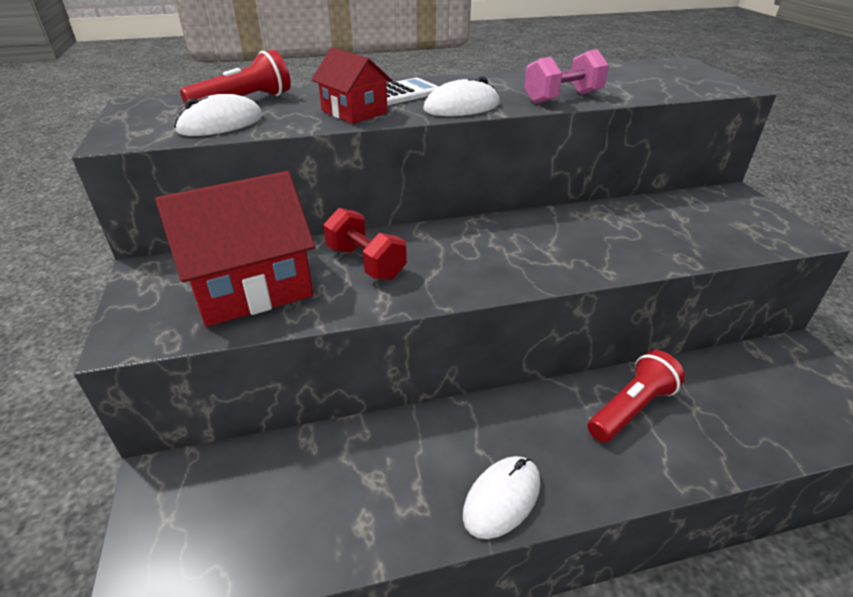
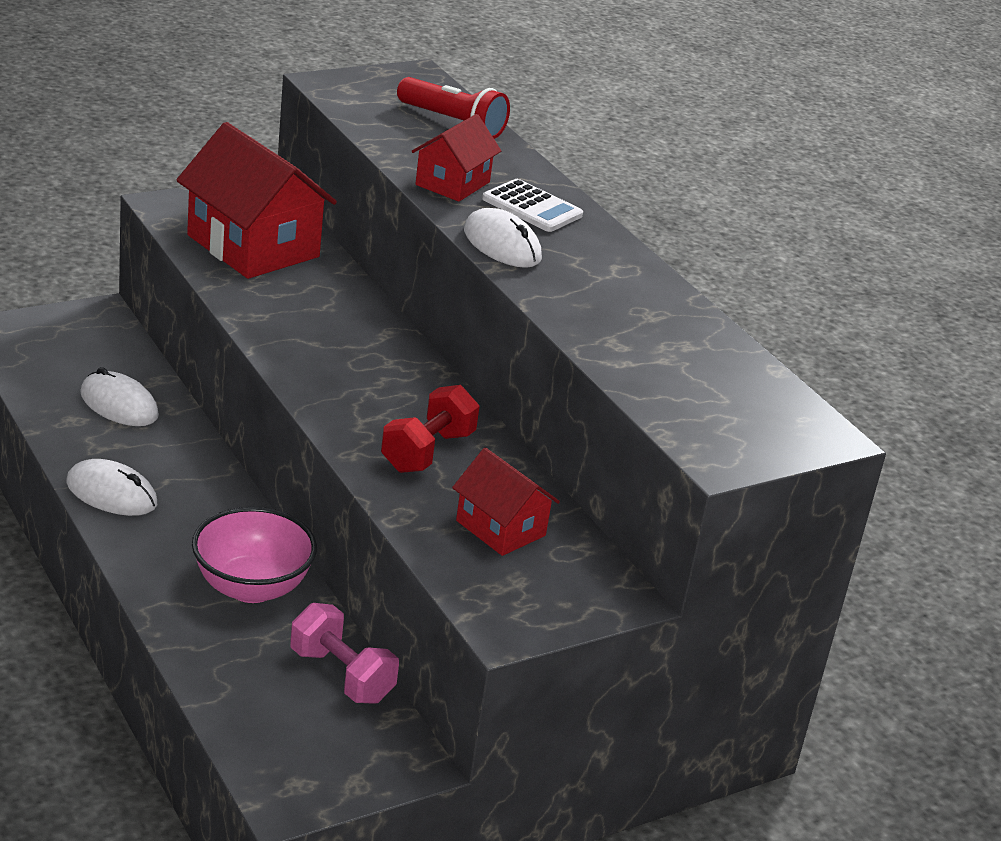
camera: 70 degrees right, 5 degrees down
white mouse [174,94,263,136] -> white mouse moved to [80,367,159,426]
red dumbbell [323,208,407,280] -> red dumbbell moved to [381,385,480,473]
pink dumbbell [524,49,609,104] -> pink dumbbell moved to [290,603,399,704]
red flashlight [588,350,685,443] -> pink bowl [192,507,317,603]
none -> red house [452,448,560,556]

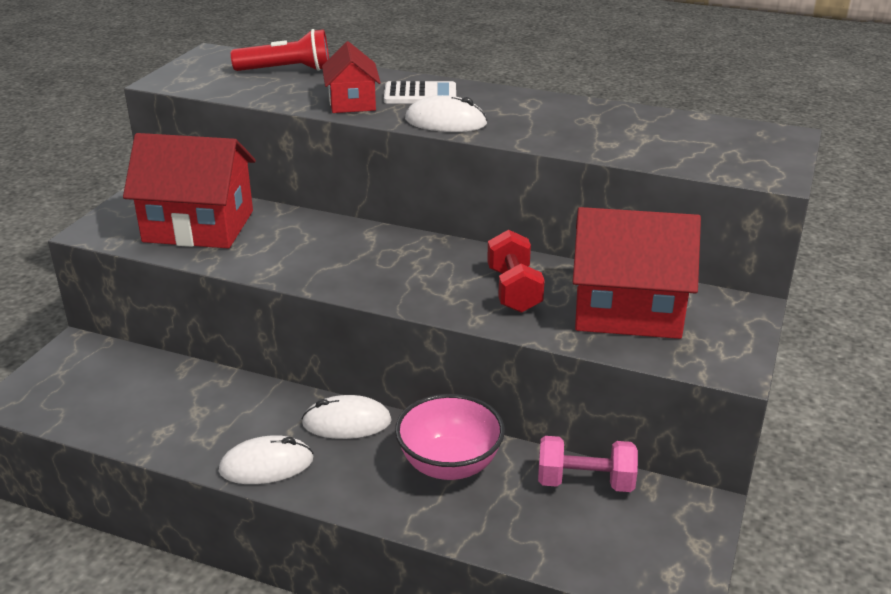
camera: 35 degrees left, 0 degrees up
white mouse [80,367,159,426] -> white mouse moved to [302,395,392,439]
red house [452,448,560,556] -> red house [573,207,701,339], size x1.81

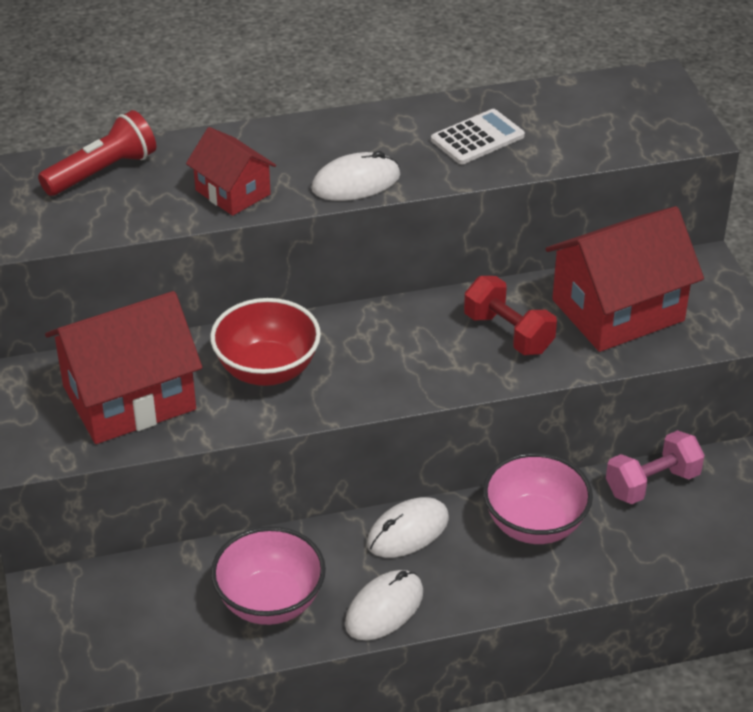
camera: 35 degrees left, 10 degrees up
white calculator [384,81,456,103] -> white calculator moved to [431,109,525,164]
none -> red bowl [210,298,321,386]
none -> pink bowl [211,526,326,625]

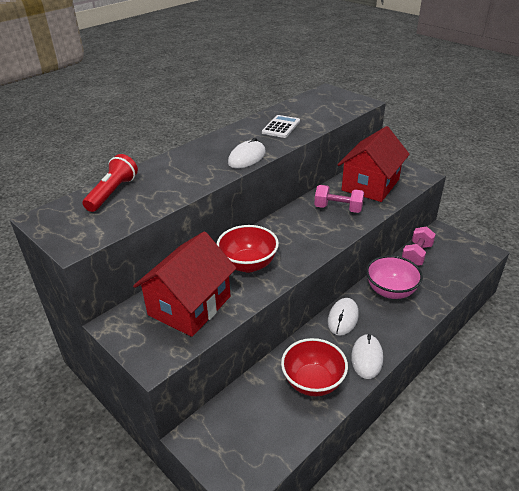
camera: 30 degrees left, 5 degrees down
red house [186,127,276,216] -> none
pink bowl [211,526,326,625] -> red bowl [281,338,348,396]
red dumbbell [464,276,557,355] -> pink dumbbell [314,185,364,213]

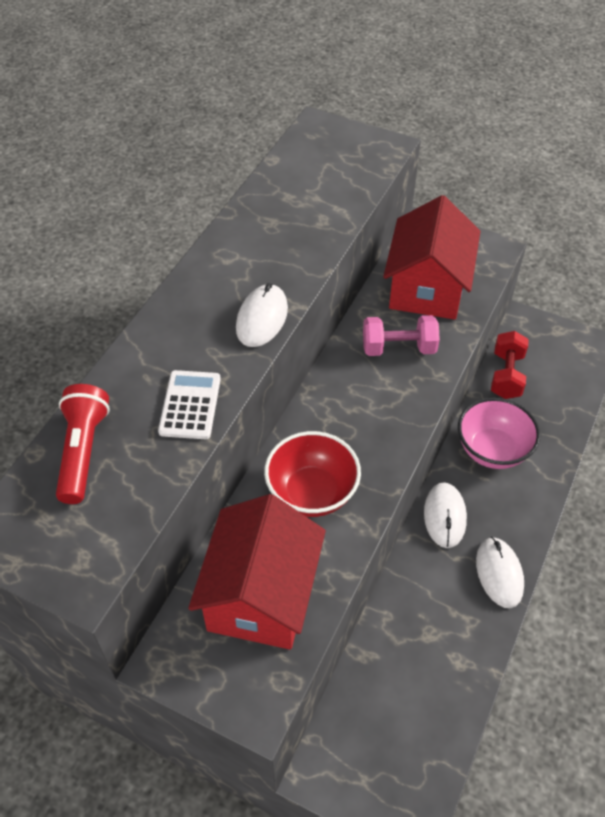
camera: 20 degrees left, 15 degrees up
white calculator [262,115,300,138] -> white calculator moved to [158,370,221,439]
red bowl [281,338,348,396] -> none
pink dumbbell [402,226,436,266] -> red dumbbell [491,331,529,399]

